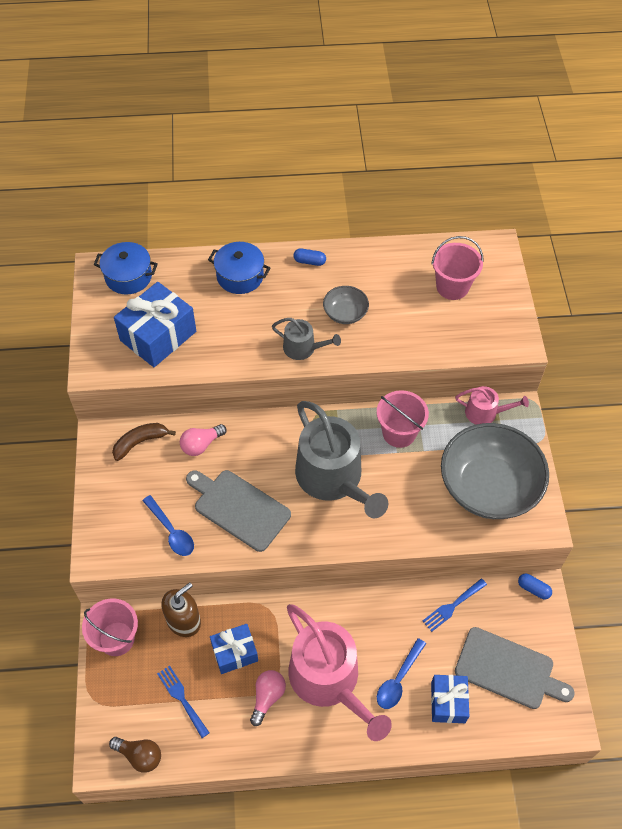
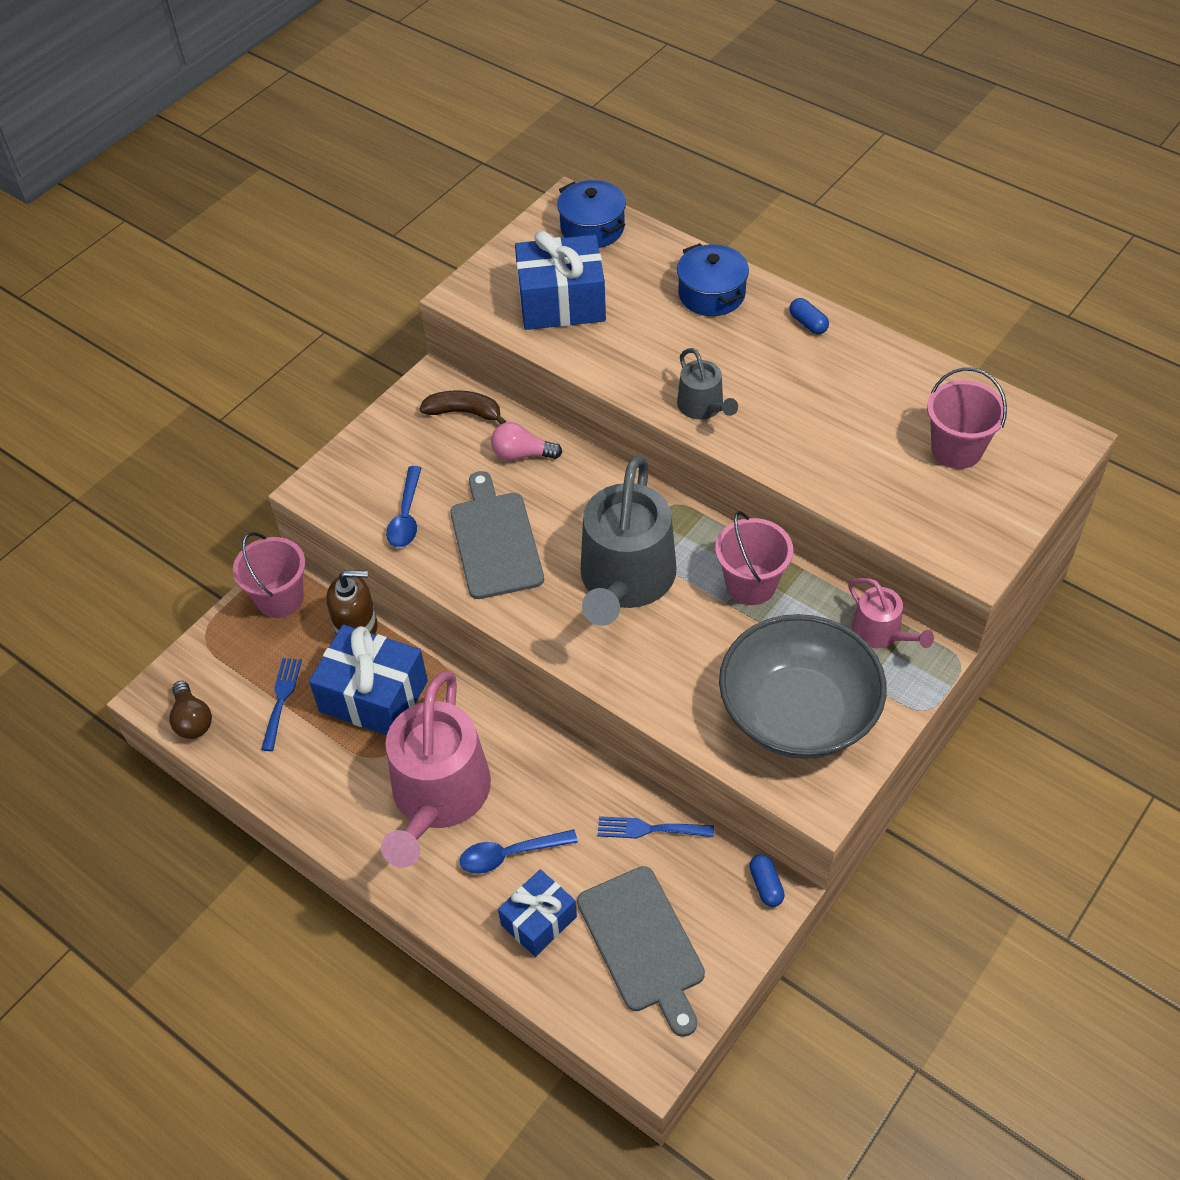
camera: 45 degrees right, 5 degrees down
blue gift [210,624,258,674] -> blue gift [309,625,428,735], size x1.62
pink light bulb [250,670,286,726] -> none
grey bowl [323,286,369,324] -> none

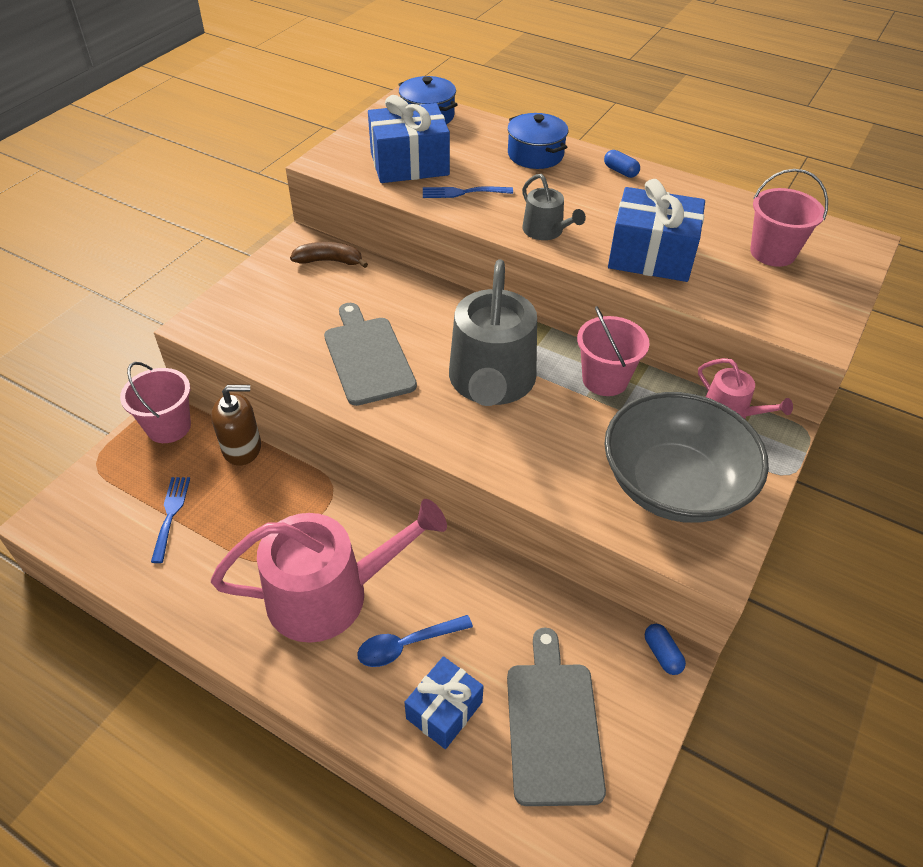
camera: 10 degrees left, 5 degrees down
brown light bulb [169,681,212,739] -> none
blue gift [309,625,428,735] -> blue gift moved to [608,179,705,282]
pink watering can [381,671,491,868] -> pink watering can turned 105 degrees counterclockwise [211,499,447,643]
blue spoon [386,466,421,548] -> none
pink light bulb [491,422,562,461] -> none
grey cutting board [577,866,705,1037] -> grey cutting board turned 150 degrees counterclockwise [507,628,606,806]
blue fork [598,816,714,839] -> blue fork moved to [423,186,513,198]

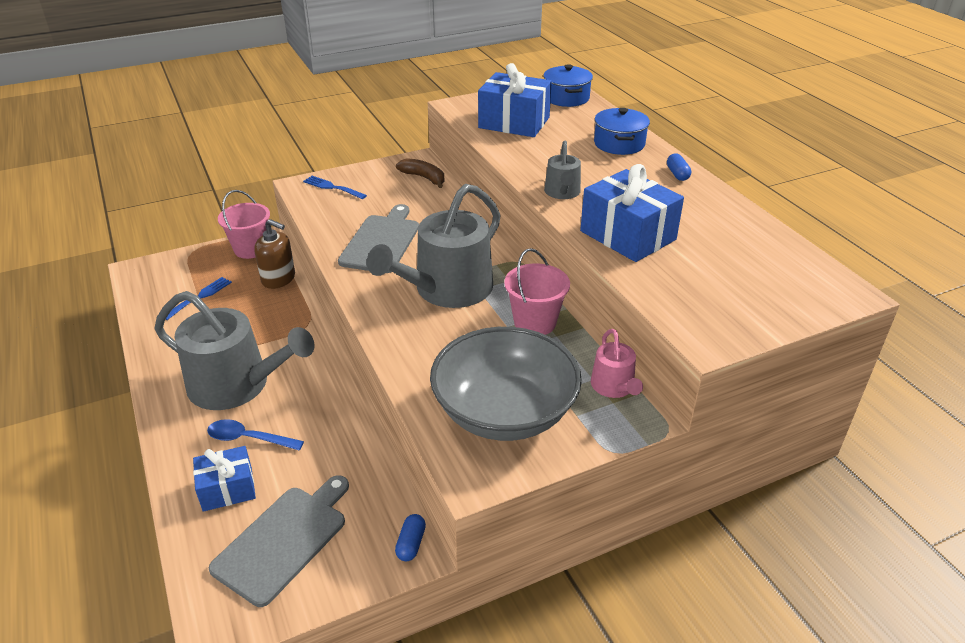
camera: 35 degrees right, 10 degrees down
pink watering can [211,499,447,643] -> grey watering can [155,291,314,410]
blue fork [423,186,513,198] -> blue fork moved to [303,176,367,199]
pink bucket [750,169,828,267] -> none

